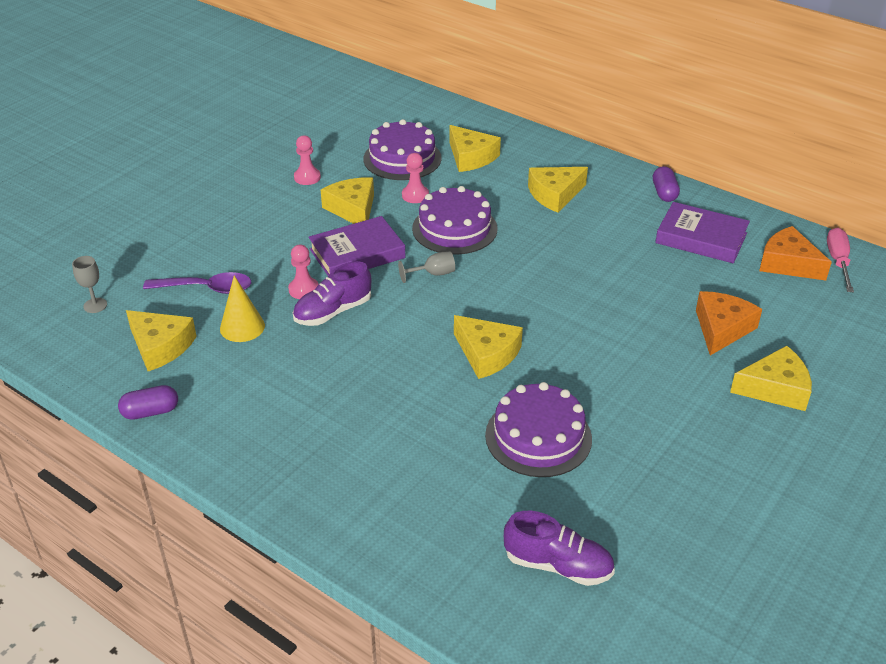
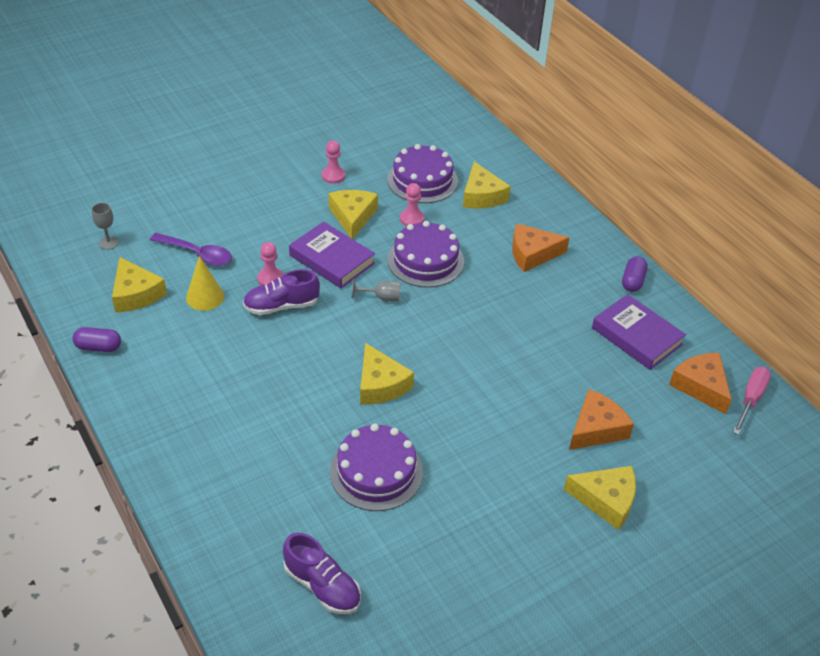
camera: 20 degrees right, 5 degrees up
purple book [308,216,406,276] -> purple book turned 45 degrees clockwise [289,222,375,288]
yellow cheese [528,167,588,213] -> orange cheese [512,223,570,272]

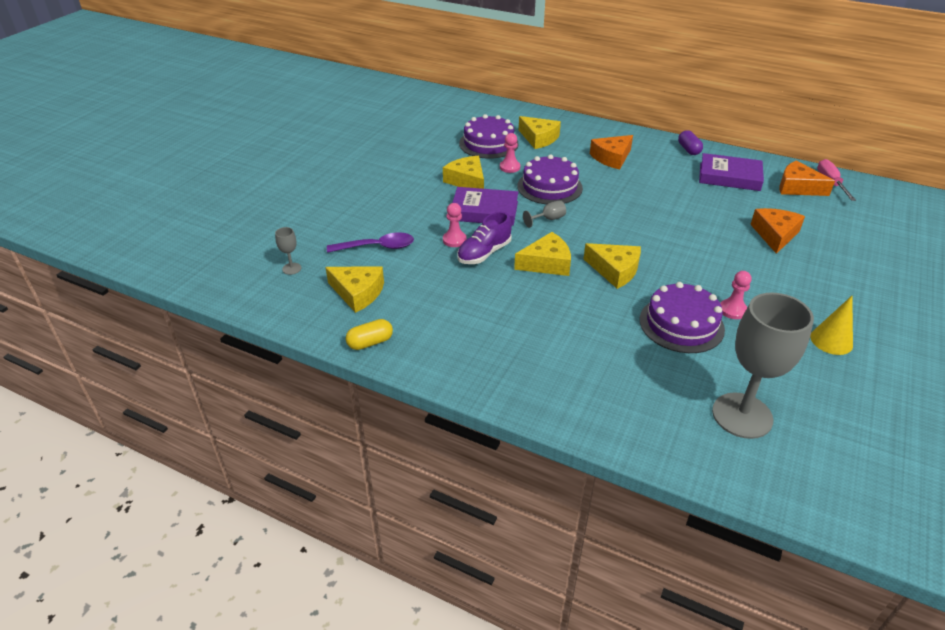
camera: 30 degrees left, 5 degrees down
purple capsule [72,327,121,352] -> yellow capsule [346,319,393,350]
yellow cone [186,256,224,311] -> yellow cone moved to [810,296,853,355]
purple shoe [283,532,361,614] -> grey goblet [712,292,814,439]
pink pawn [322,140,345,184] -> pink pawn moved to [720,271,752,319]
yellow cheese [564,466,636,530] -> yellow cheese moved to [514,232,571,276]

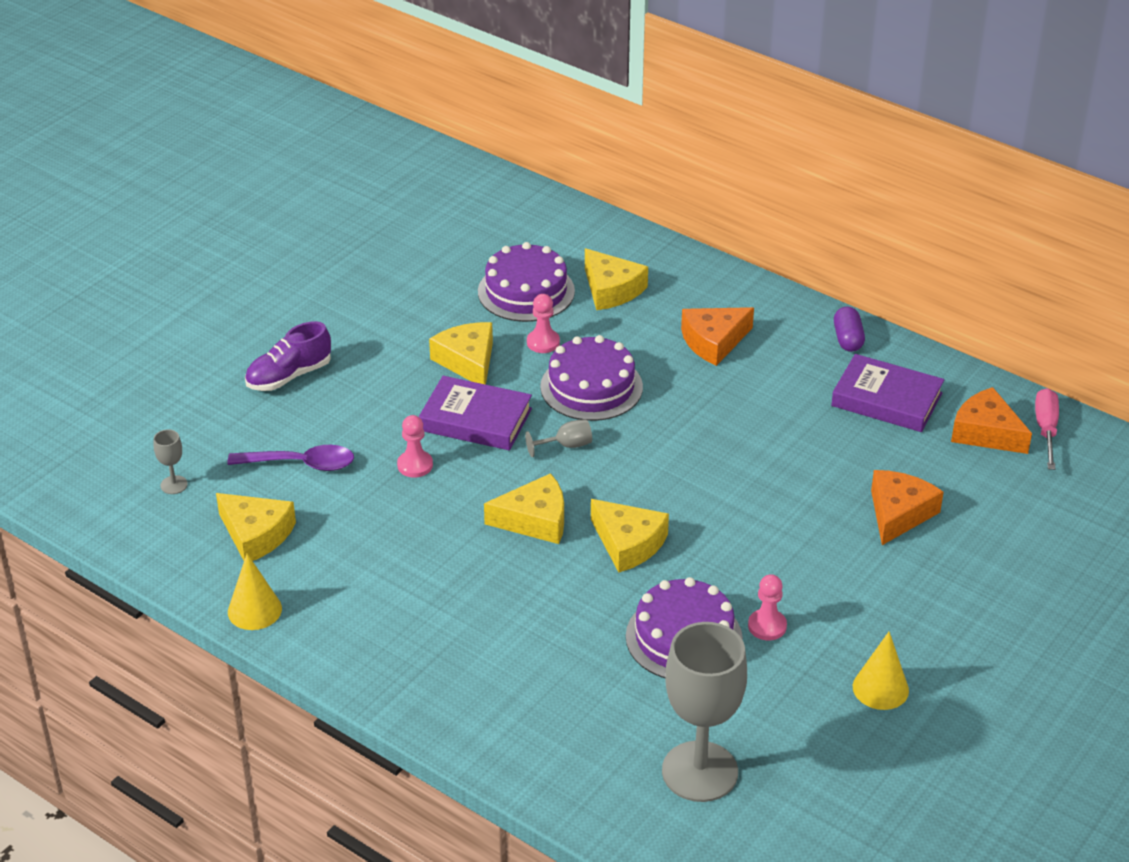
camera: 10 degrees right, 0 degrees up
yellow capsule [346,319,393,350] -> yellow cone [228,554,282,630]
purple shoe [457,212,512,264] -> purple shoe moved to [245,321,331,391]

